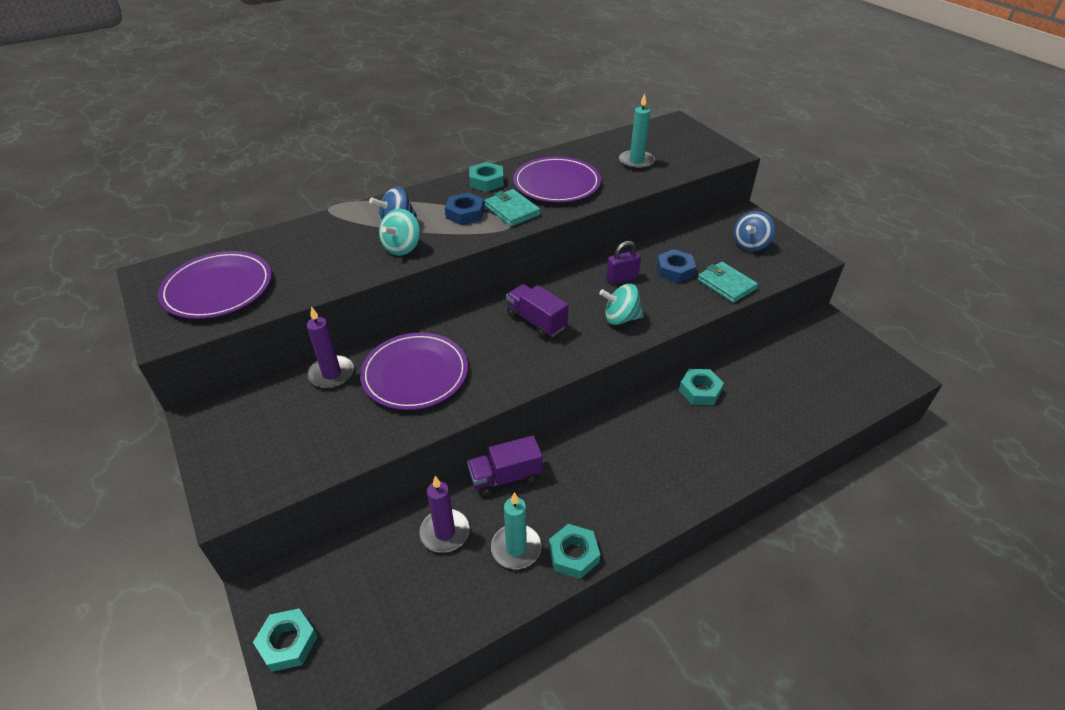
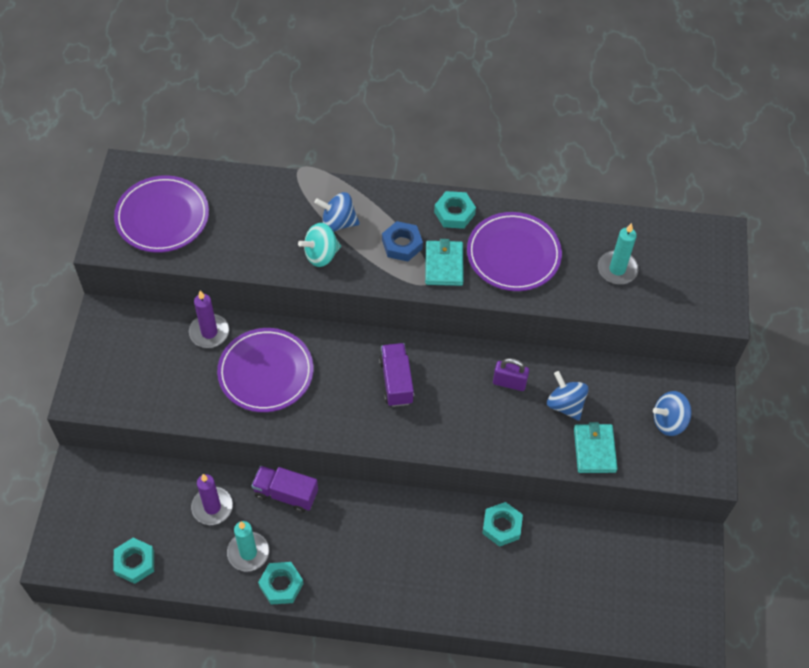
camera: 35 degrees right, 15 degrees up
turquoise nut [253,609,318,672] -> turquoise nut moved to [113,538,154,584]
turquoise spinning top [599,284,644,325] -> none
blue nut [657,249,696,283] -> blue spinning top [547,371,588,421]

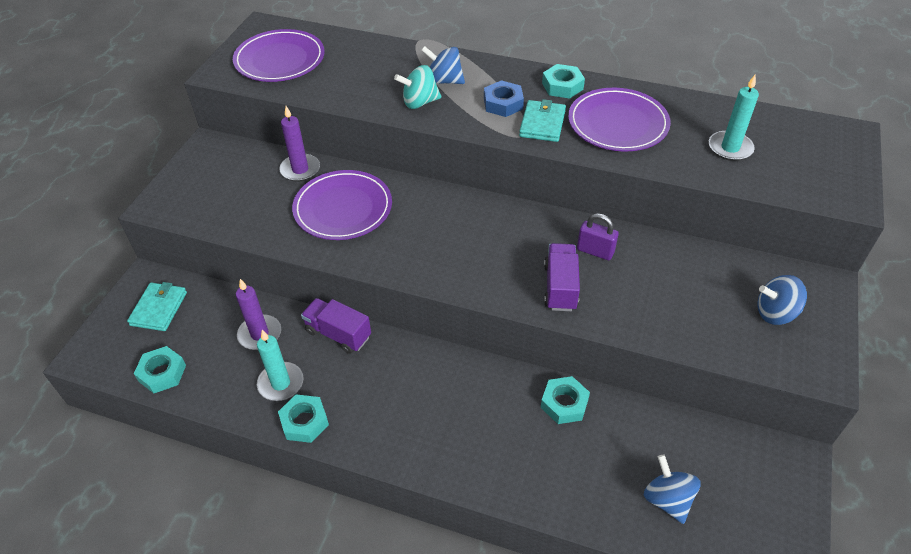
camera: 15 degrees right, 10 degrees down
purple truck [379,343,414,407] -> purple truck moved to [544,243,580,311]
blue spinning top [547,371,588,421] -> blue spinning top moved to [644,455,700,524]
turquoise wallet [574,422,618,473] -> turquoise wallet moved to [127,282,187,331]

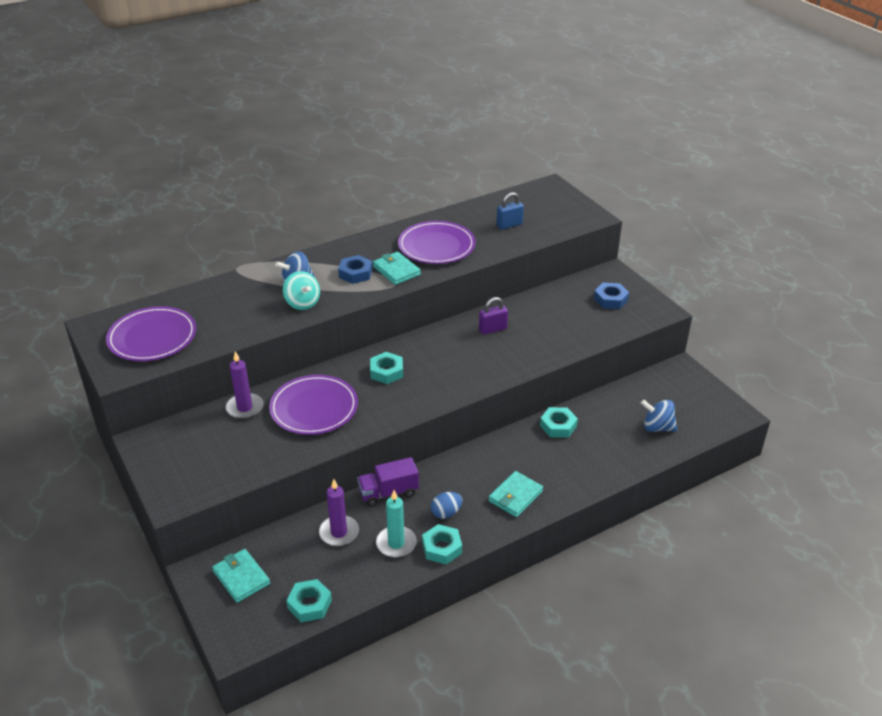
camera: 50 degrees left, 10 degrees down
turquoise spinning top [394,65,441,109] -> turquoise spinning top turned 60 degrees counterclockwise [283,271,320,310]
turquoise nut [542,64,585,99] -> turquoise nut moved to [370,352,403,384]
purple truck [544,243,580,311] -> none
turquoise candle [709,75,759,161] -> blue padlock [496,192,524,230]
blue spinning top [758,275,807,325] -> blue nut [594,283,629,309]
none -> blue egg [431,492,462,519]
none -> turquoise wallet [489,471,543,517]

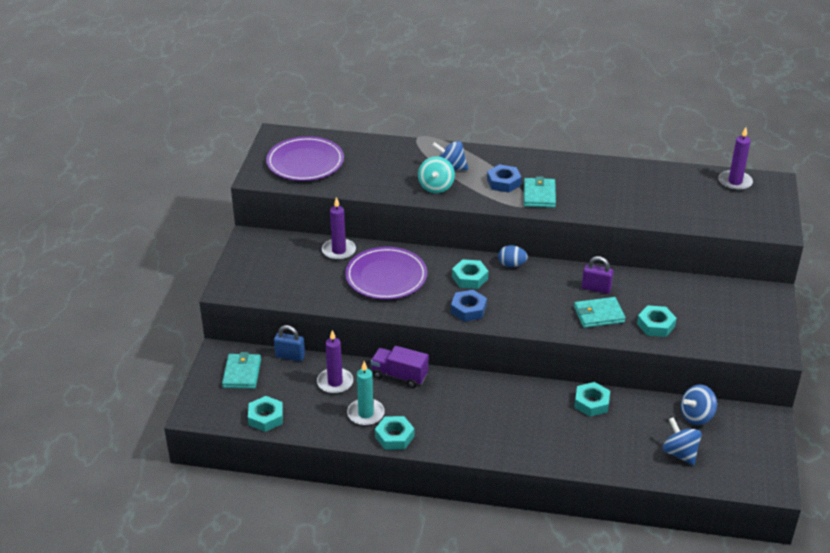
camera: 40 degrees right, 0 degrees up
purple plate [398,221,476,264] -> none
blue egg [431,492,462,519] -> blue egg moved to [498,245,528,267]
turquoise wallet [489,471,543,517] -> turquoise wallet moved to [574,297,625,328]
blue padlock [496,192,524,230] -> blue padlock moved to [274,325,305,361]
blue nut [594,283,629,309] -> blue nut moved to [451,290,487,322]
none -> turquoise nut [637,305,677,337]
none -> blue spinning top [681,384,717,425]
none -> purple candle [718,127,753,191]

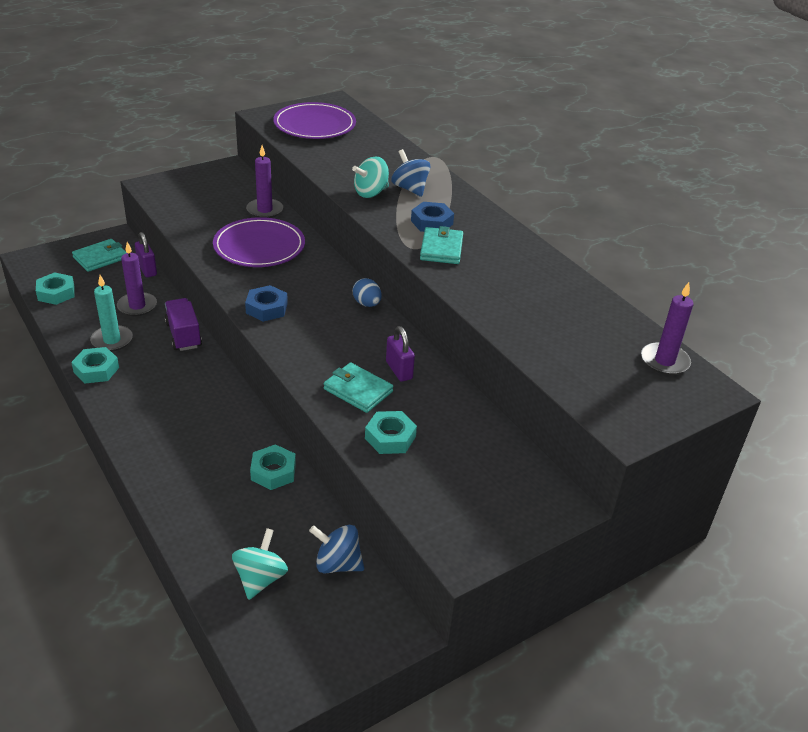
camera: 45 degrees right, 0 degrees up
blue padlock [274,325,305,361] -> purple padlock [135,232,157,277]
turquoise nut [452,259,488,289] -> none
turquoise wallet [524,176,556,208] -> turquoise wallet turned 45 degrees counterclockwise [420,226,463,264]
blue spinning top [663,417,702,466] -> turquoise spinning top [232,528,288,600]

